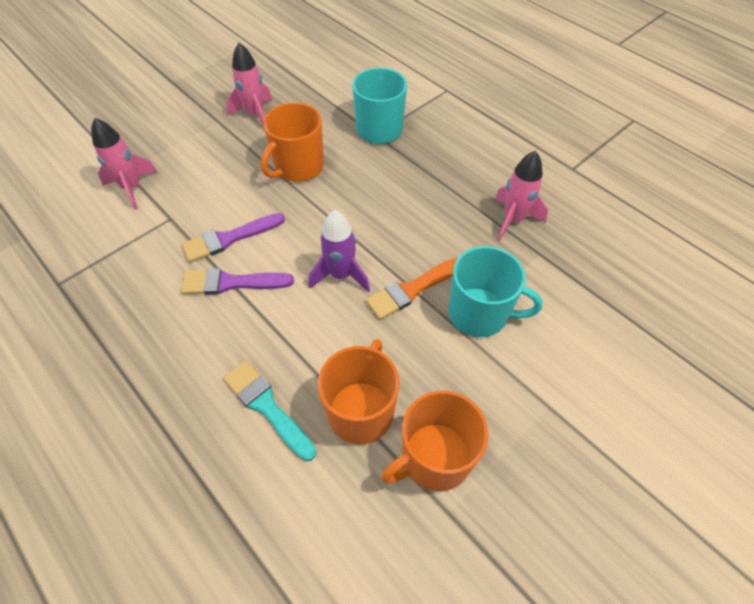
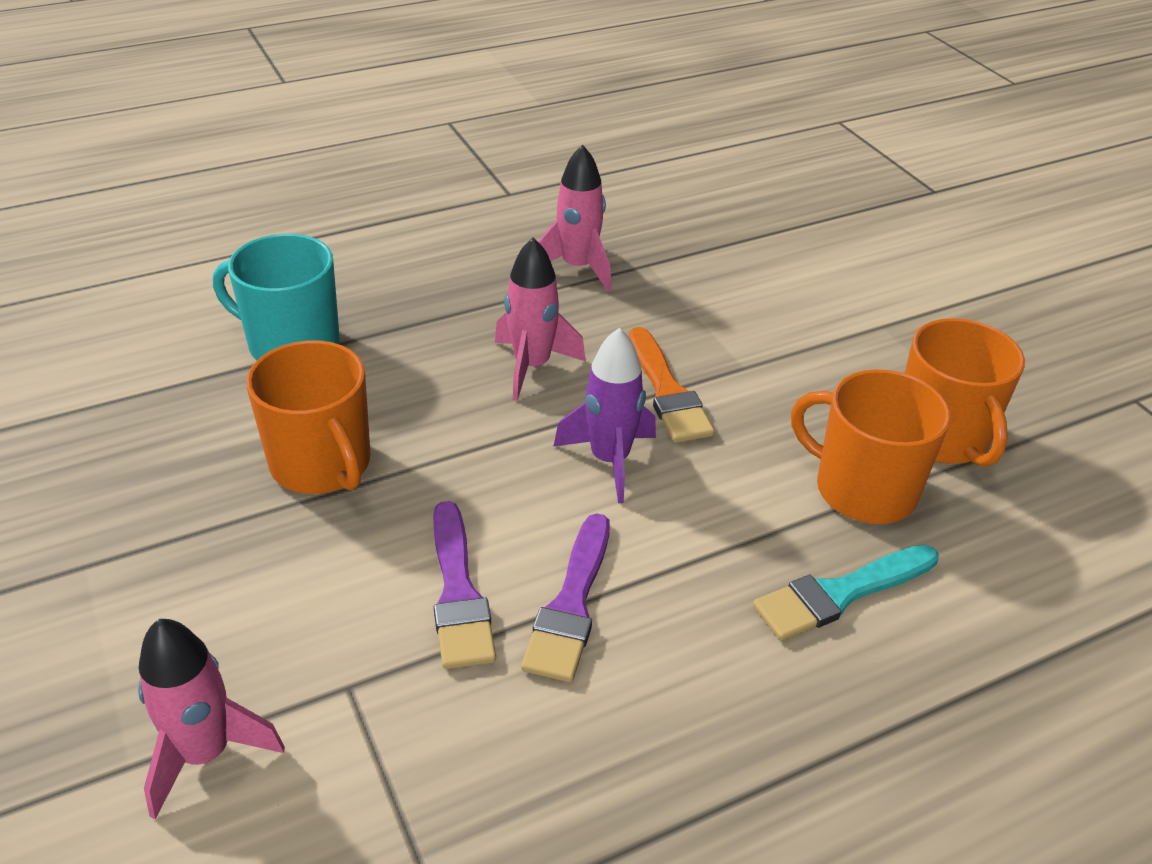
camera: 75 degrees left, 15 degrees down
pink rocket [226,43,272,127] -> pink rocket moved to [495,237,586,401]
turquoise mug [448,246,543,337] -> none

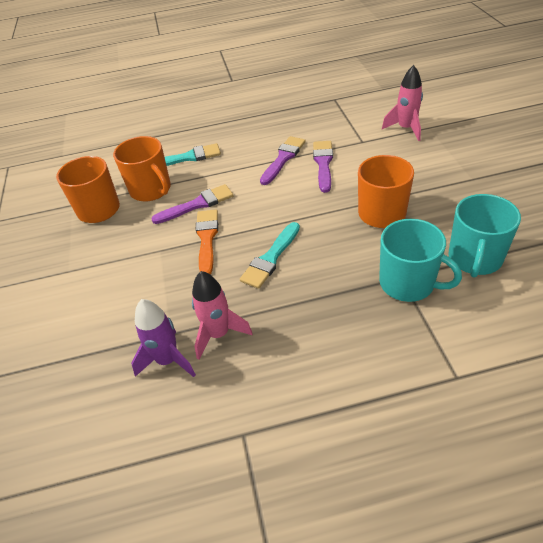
camera: 160 degrees left, 5 degrees up
pink rocket [495,237,586,401] -> turquoise brush [240,222,300,289]
purple rocket [553,328,656,503] -> purple rocket moved to [131,299,196,377]
none -> purple brush [151,184,233,224]
none -> turquoise mug [449,194,521,278]

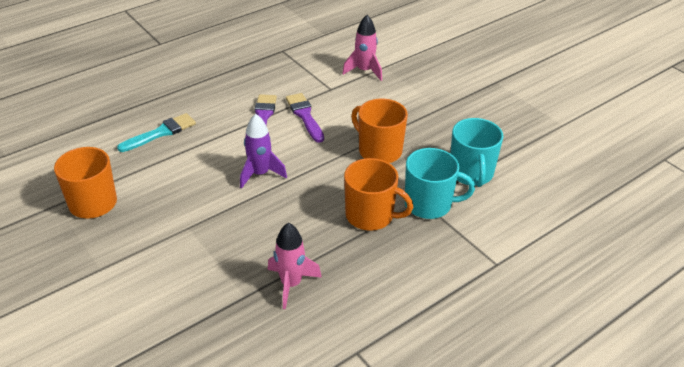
camera: 30 degrees left, 5 degrees down
orange mug [113,136,171,202] -> orange mug moved to [344,158,413,231]
purple rocket [131,299,196,377] -> purple rocket moved to [240,114,287,189]
purple brush [151,184,233,224] -> none
orange brush [195,209,218,275] -> none
turquoise brush [240,222,300,289] -> none

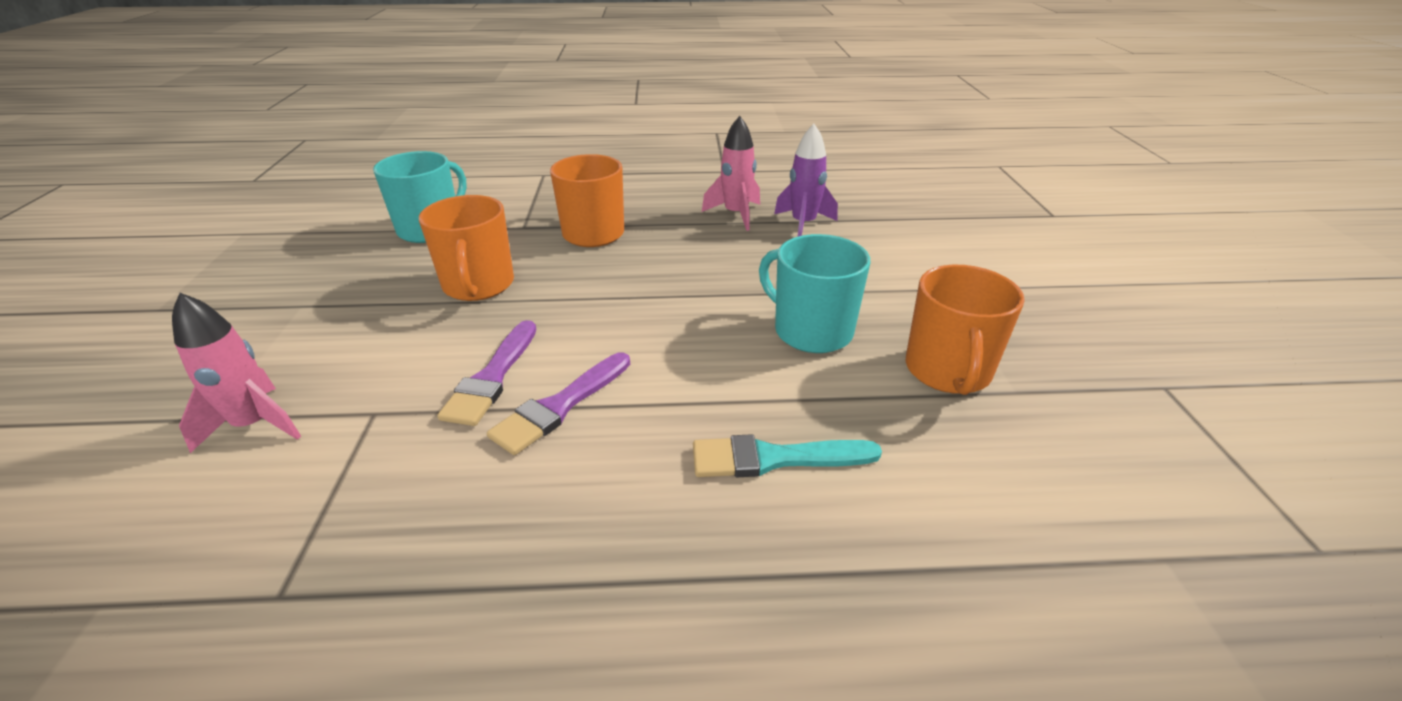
camera: 145 degrees left, 5 degrees down
purple rocket [240,114,287,189] -> purple rocket moved to [774,124,838,237]
turquoise mug [405,148,475,219] -> turquoise mug moved to [759,234,870,353]

